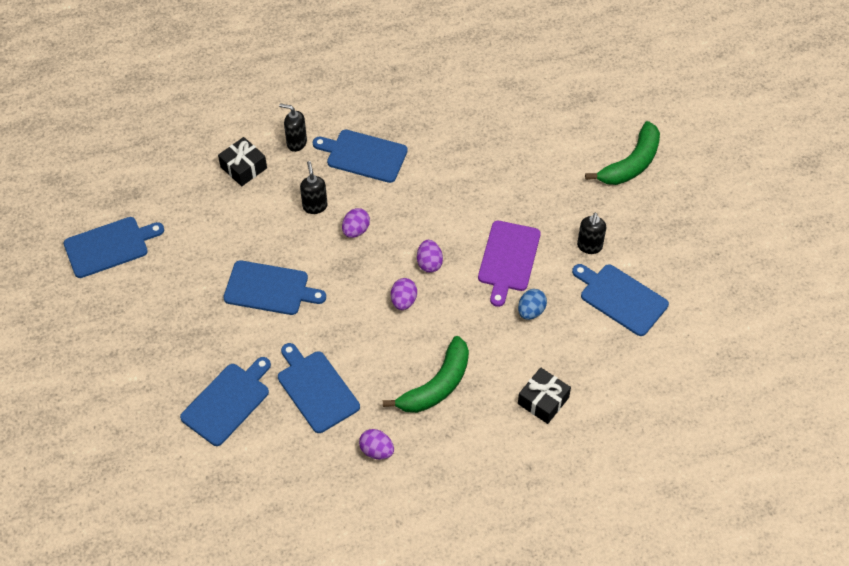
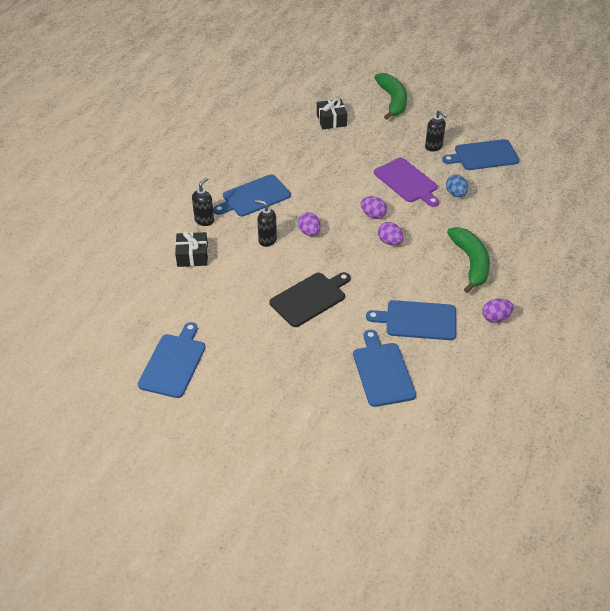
camera: 50 degrees left, 10 degrees down
blue cutting board [223,260,326,315] -> black cutting board [269,272,351,327]
black soap dispenser [279,103,307,152] -> black soap dispenser turned 150 degrees clockwise [192,177,214,226]
black gift [518,367,571,424] -> black gift moved to [317,99,347,129]

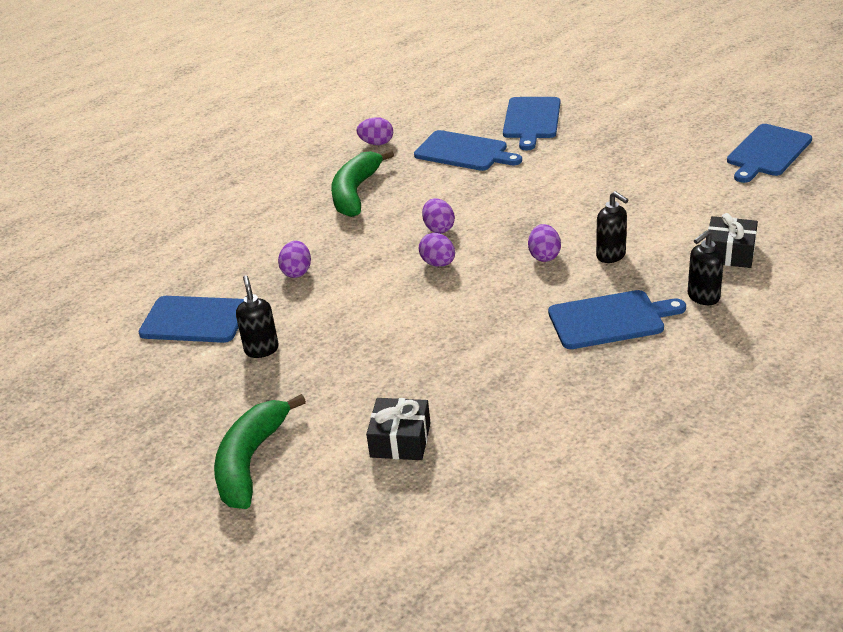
camera: 155 degrees left, 10 degrees down
black cutting board [269,272,351,327] -> none
purple cutting board [374,158,439,207] -> none
blue egg [446,174,468,197] -> purple egg [278,241,311,278]

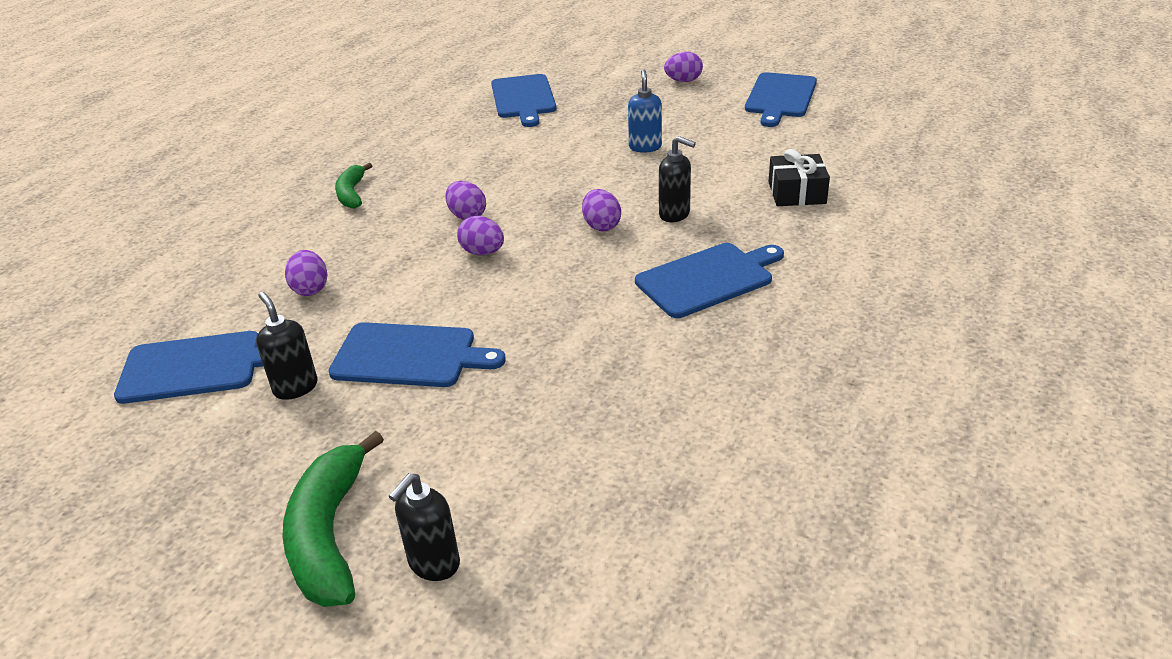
camera: 20 degrees left, 0 degrees up
green banana [331,150,394,217] -> green banana [335,163,372,208], size x0.59
purple egg [357,117,393,145] -> purple egg moved to [664,52,703,82]
black gift [366,398,431,460] -> none
blue cutting board [414,130,522,171] -> blue cutting board moved to [329,322,506,387]
black soap dispenser [688,230,724,305] -> black soap dispenser moved to [389,473,460,581]
none -> blue soap dispenser [628,69,662,153]

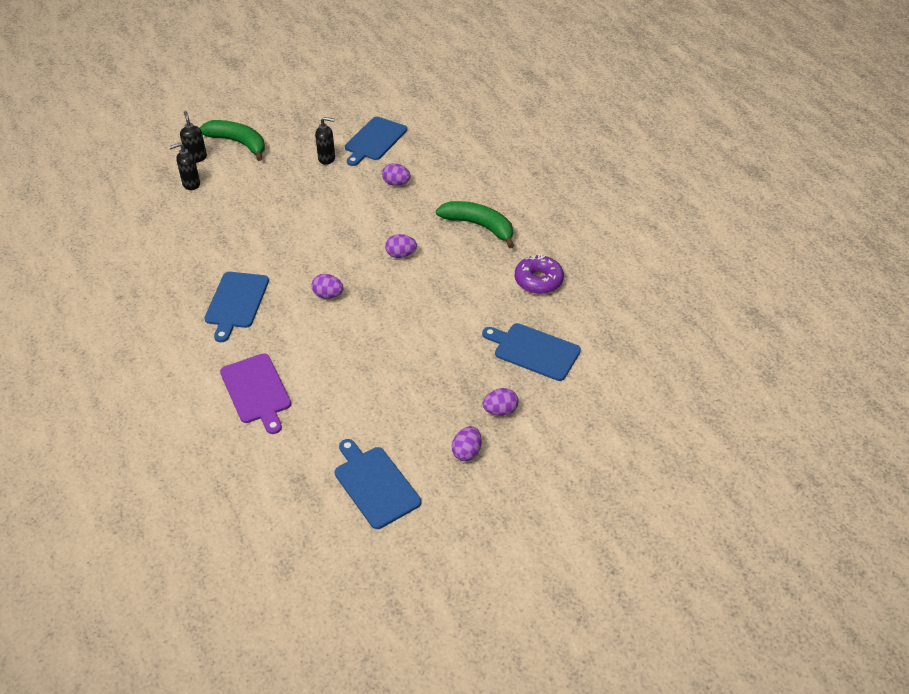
camera: 125 degrees right, 10 degrees up
blue cutting board [329,322,506,387] -> none
green banana [335,163,372,208] -> green banana [436,201,514,248], size x1.69
purple egg [457,216,504,255] -> purple egg moved to [483,388,519,416]
blue soap dispenser [628,69,662,153] -> none
black soap dispenser [659,136,696,222] -> black soap dispenser moved to [169,142,200,190]
black gift [768,149,830,206] -> purple cutting board [220,353,291,434]
none -> purple donut [515,254,564,294]

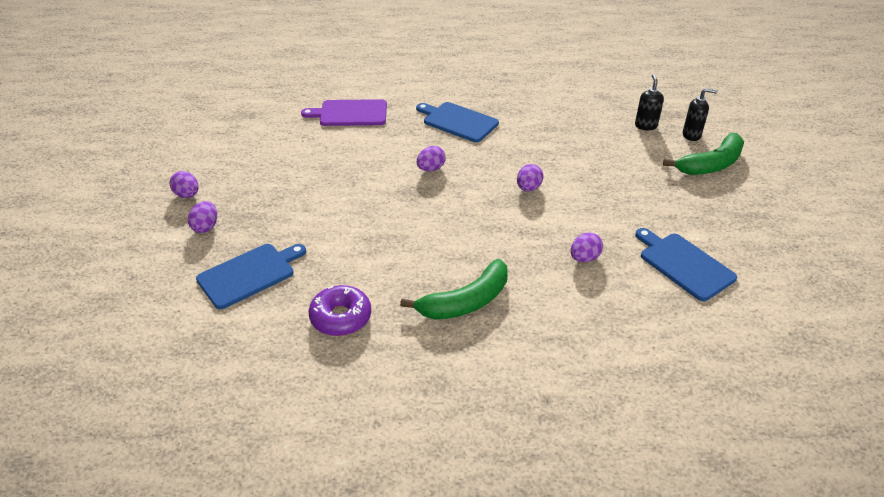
camera: 115 degrees right, 5 degrees down
black soap dispenser [315,117,335,165] -> none
blue cutting board [335,439,421,529] -> none
purple egg [385,234,417,258] -> purple egg moved to [517,164,544,192]

